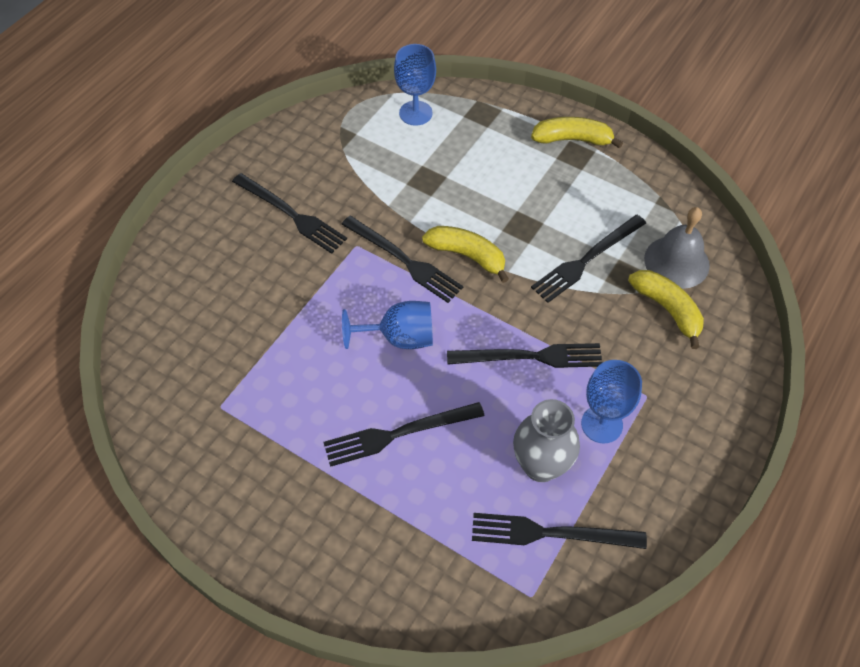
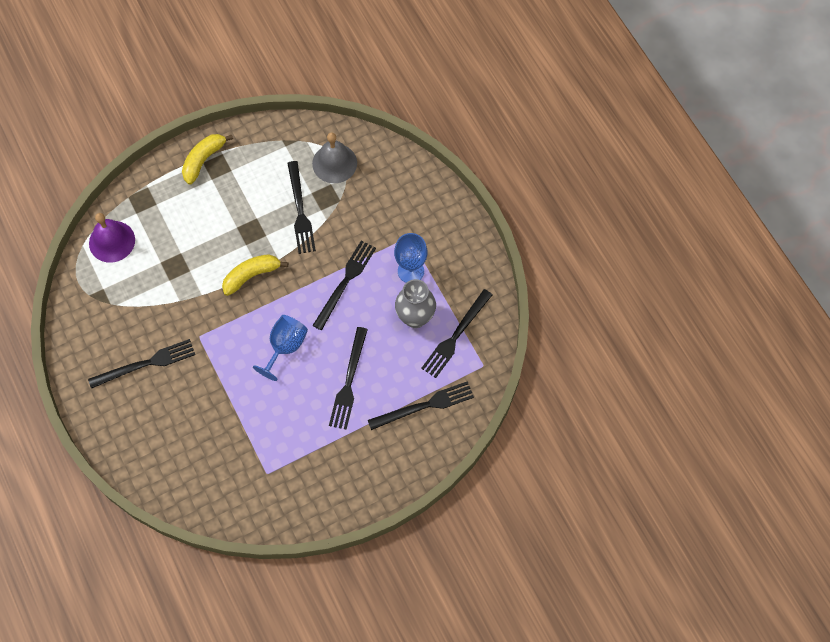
camera: 60 degrees left, 10 degrees up
black fork [341,216,463,303] -> black fork moved to [368,381,474,430]
blue goblet [394,44,436,126] -> purple bell [89,213,135,263]
yellow banana [628,270,704,349] -> none

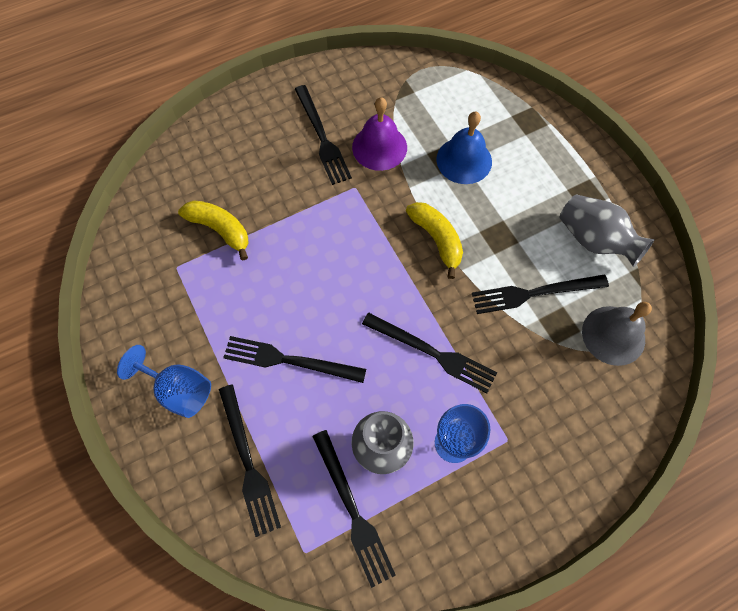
camera: 90 degrees right, 0 degrees up
purple bell [89,213,135,263] -> purple bell moved to [352,97,407,171]
yellow banana [182,134,233,185] -> yellow banana moved to [178,200,249,260]
blue goblet [253,315,308,381] -> blue goblet moved to [117,345,211,418]
black fork [421,289,492,378] -> black fork turned 150 degrees counterclockwise [312,430,396,588]
none -> blue bell [436,112,492,184]
none -> grey vase [560,194,655,267]

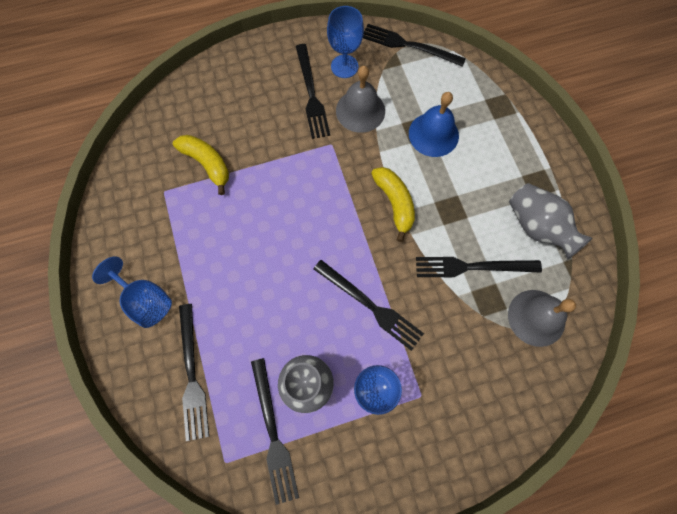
camera: 10 degrees right, 5 degrees up
black fork [223,336,366,383] -> black fork moved to [363,24,466,67]
purple bell [352,97,407,171] -> grey bell [336,66,385,133]
none -> blue goblet [327,6,364,78]

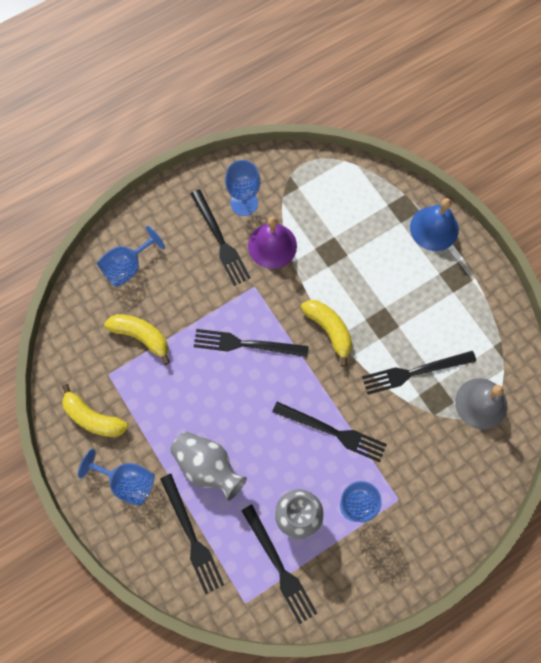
camera: 15 degrees left, 0 degrees up
grey bell [336,66,385,133] -> purple bell [248,217,297,269]
black fork [363,24,466,67] -> black fork moved to [194,329,309,357]
blue bell [409,92,459,157] -> blue bell moved to [410,198,459,251]
grey vase [509,183,593,260] -> grey vase moved to [170,431,247,501]
none -> yellow banana [62,384,128,437]
none -> blue goblet [97,226,165,287]

